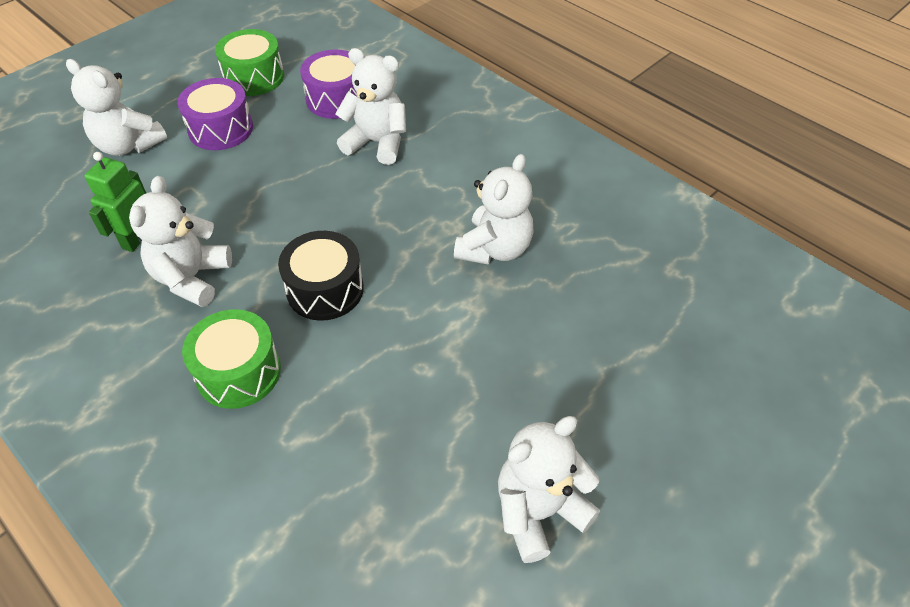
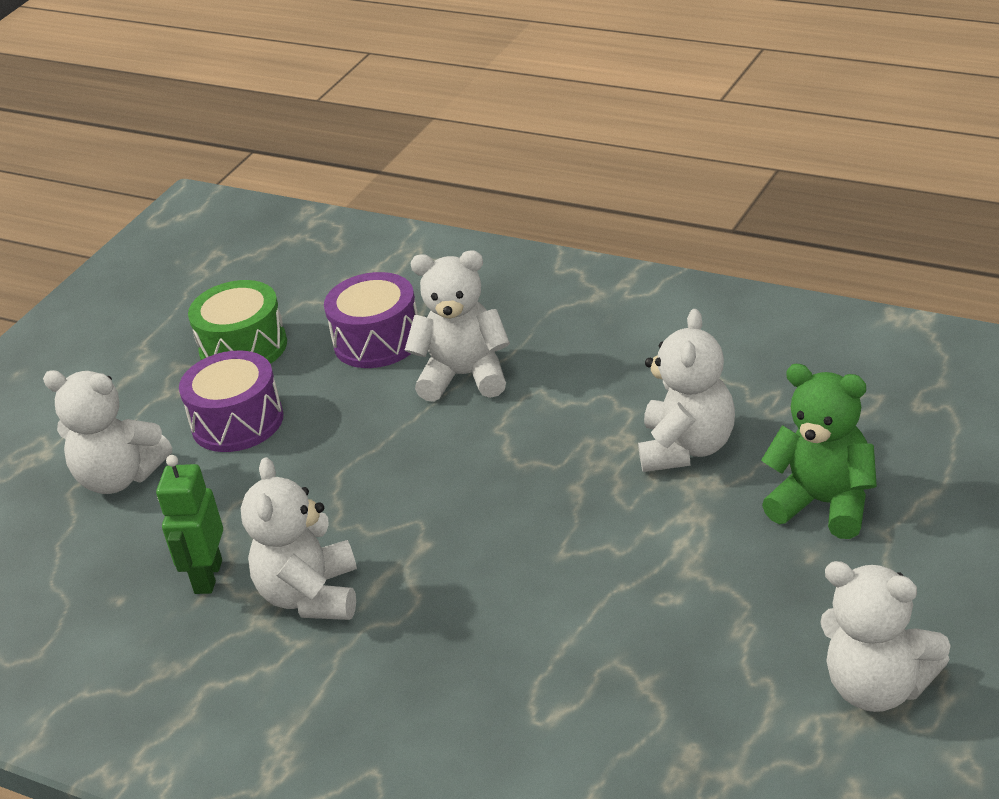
camera: 10 degrees left, 15 degrees down
green drum [182,309,281,409] -> none
black drum [278,231,364,321] -> none
white teddy bear [498,416,600,563] -> white teddy bear turned 105 degrees counterclockwise [820,561,951,712]
none -> green teddy bear [761,364,877,539]

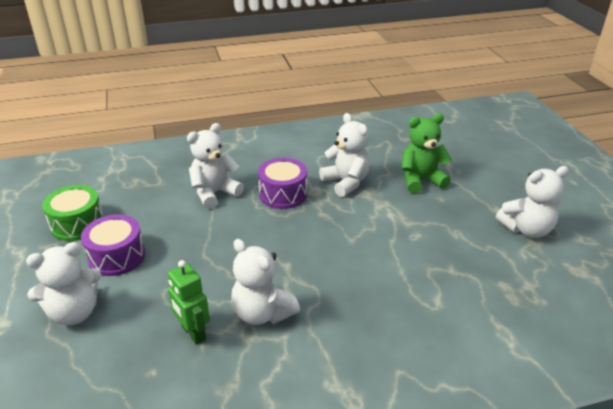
camera: 50 degrees left, 0 degrees up
purple drum [324,272,418,368] -> purple drum moved to [258,158,307,209]

